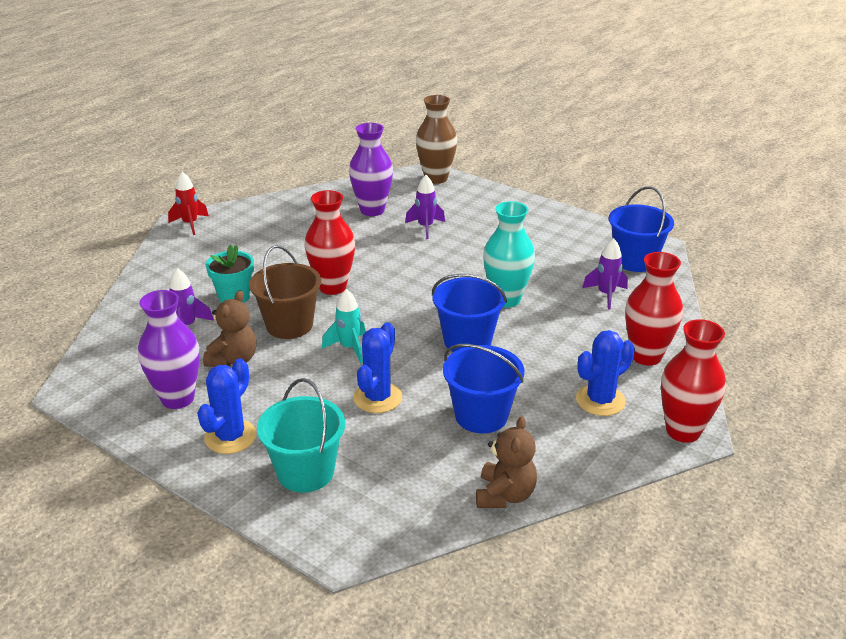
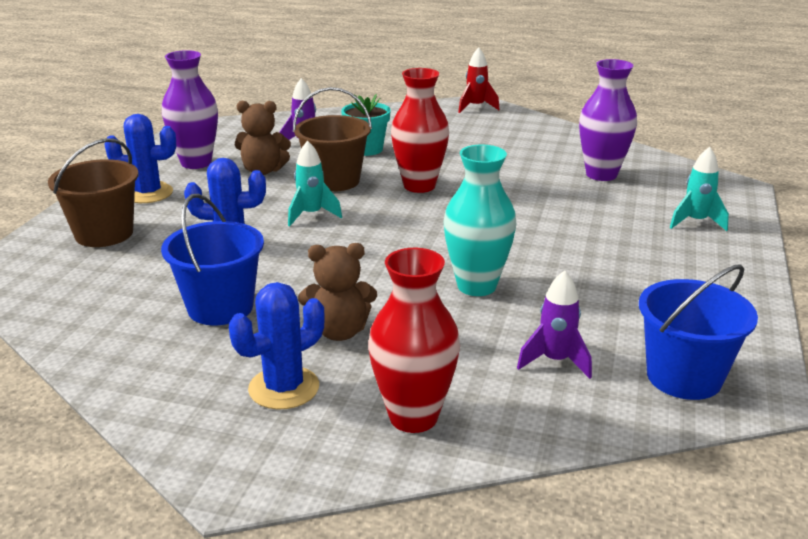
camera: 70 degrees right, 5 degrees down
turquoise bucket [257,378,345,493] -> brown bucket [48,138,139,247]
purple rocket [405,175,445,239] -> none
brown vase [416,95,457,184] -> none
blue bucket [432,274,507,352] -> none
brown teddy bear [476,416,537,508] -> brown teddy bear moved to [298,243,377,341]
blue cactus [576,330,635,416] -> blue cactus turned 75 degrees counterclockwise [229,282,325,410]
red vase [661,319,726,443] -> none
none -> turquoise rocket [670,147,729,231]

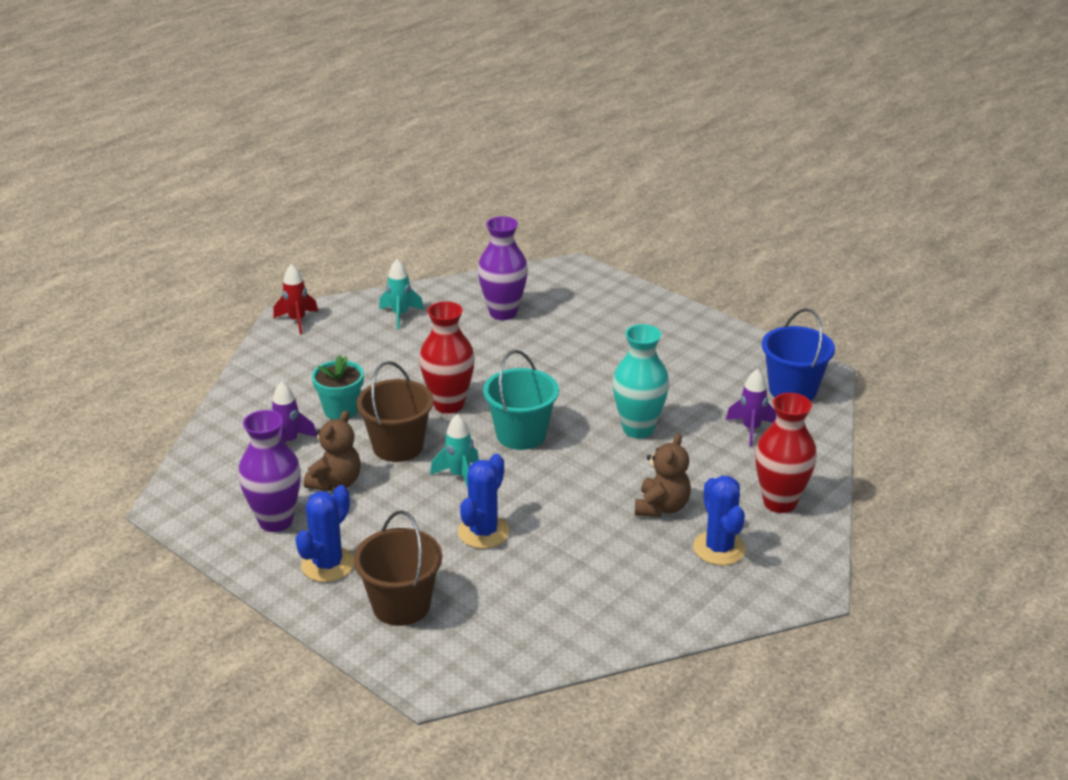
camera: 65 degrees left, 5 degrees up
blue bucket [161,194,264,325] -> none
turquoise rocket [670,147,729,231] -> turquoise rocket moved to [379,259,424,329]
none -> turquoise bucket [483,350,559,450]

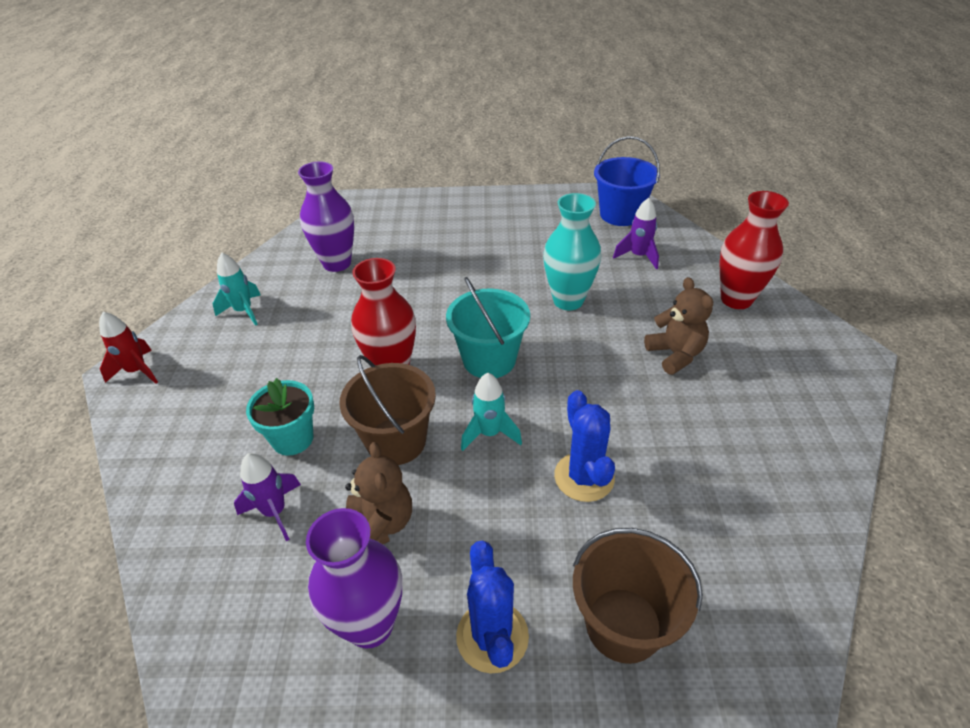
camera: 40 degrees left, 10 degrees up
blue cactus [693,476,746,566] -> none

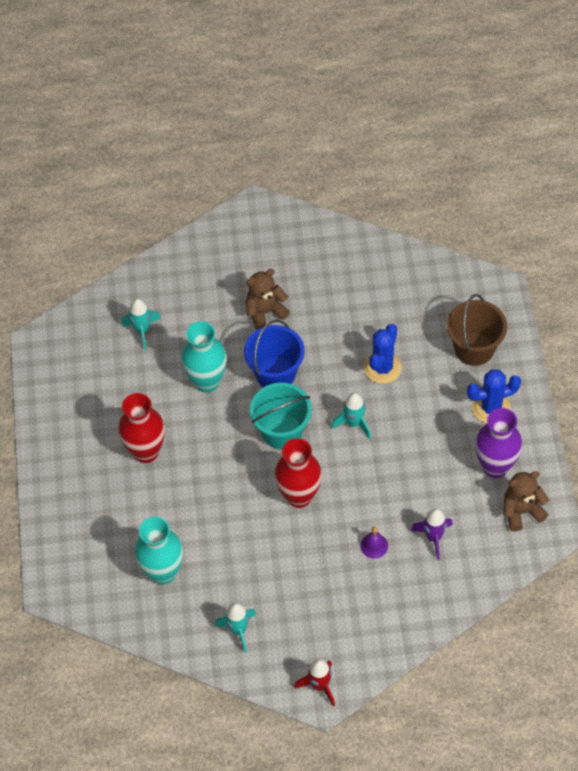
camera: 95 degrees left, 15 degrees up
turquoise flower pot [246,378,314,456] -> purple bell [360,527,388,559]
purple vase [298,161,354,272] -> turquoise vase [135,517,183,585]
brown bucket [339,355,436,465] -> none
brown teddy bear [345,442,412,544] -> brown teddy bear moved to [504,471,549,531]
blue cactus [554,390,615,502] -> blue cactus turned 45 degrees counterclockwise [364,324,402,384]
blue bucket [594,136,660,226] -> blue bucket moved to [244,320,305,387]
purple rocket [613,198,659,270] -> turquoise rocket [121,299,161,350]
red vase [720,191,789,309] -> red vase moved to [118,393,165,463]

